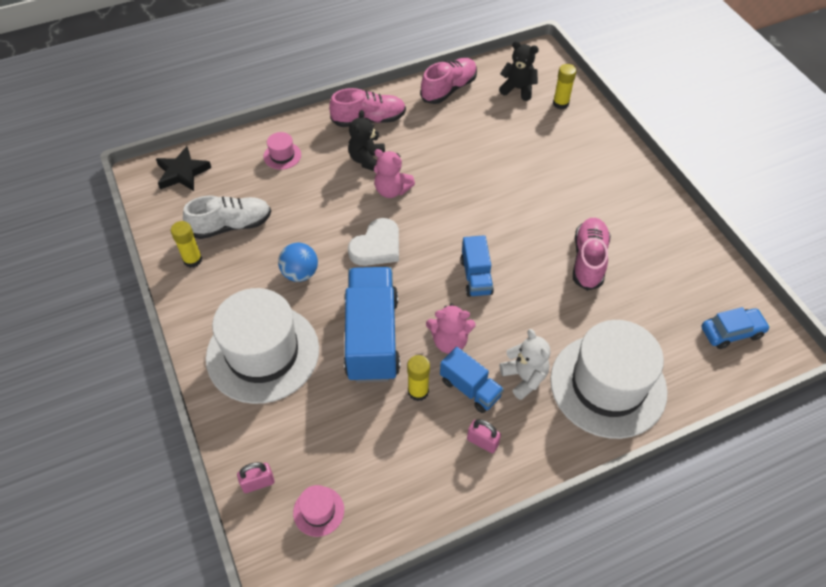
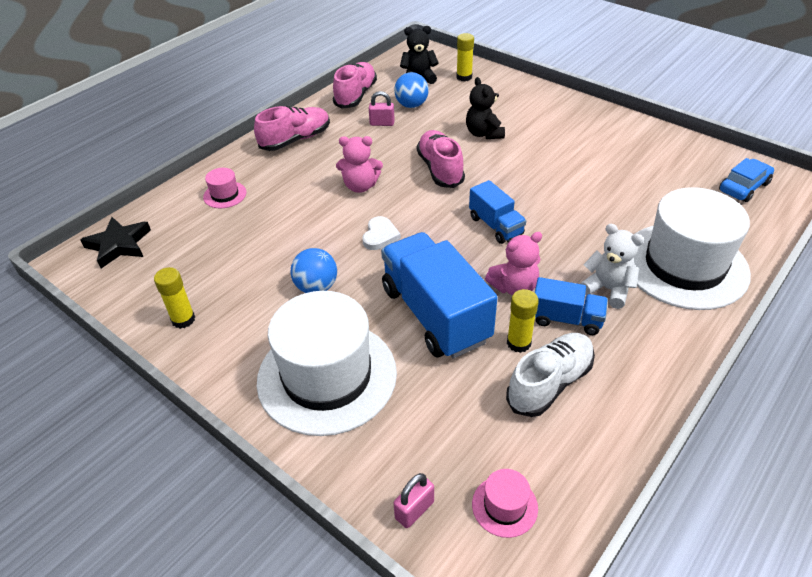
camera: 25 degrees left, 10 degrees down
white shoe [183,196,271,239] -> white shoe moved to [506,333,595,417]
black teddy bear [348,110,385,171] -> black teddy bear moved to [466,77,505,139]
white heart [348,218,399,266] -> white heart [362,216,401,250], size x0.65
pink padlock [467,419,501,453] -> pink padlock moved to [369,91,395,126]
pink shoe [573,218,611,291] -> pink shoe moved to [417,130,465,188]
none -> blue ball [394,72,429,108]

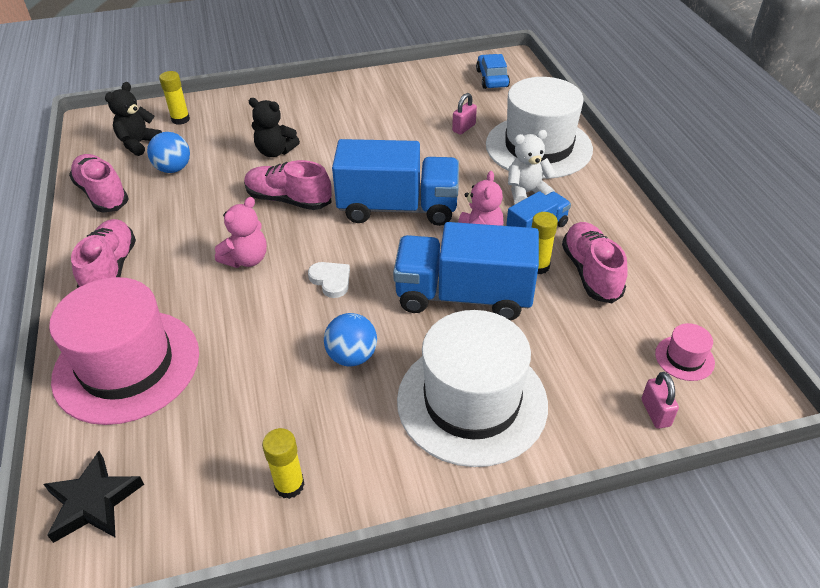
camera: 55 degrees left, 0 degrees up
pink hat [203,168,247,208] -> pink hat [49,277,199,425], size x2.49
pink padlock [369,91,395,126] -> pink padlock moved to [452,93,477,135]
blue truck [469,180,526,244] -> blue truck [332,139,459,226], size x1.89
white shoe [506,333,595,417] -> pink shoe [562,222,628,303]

